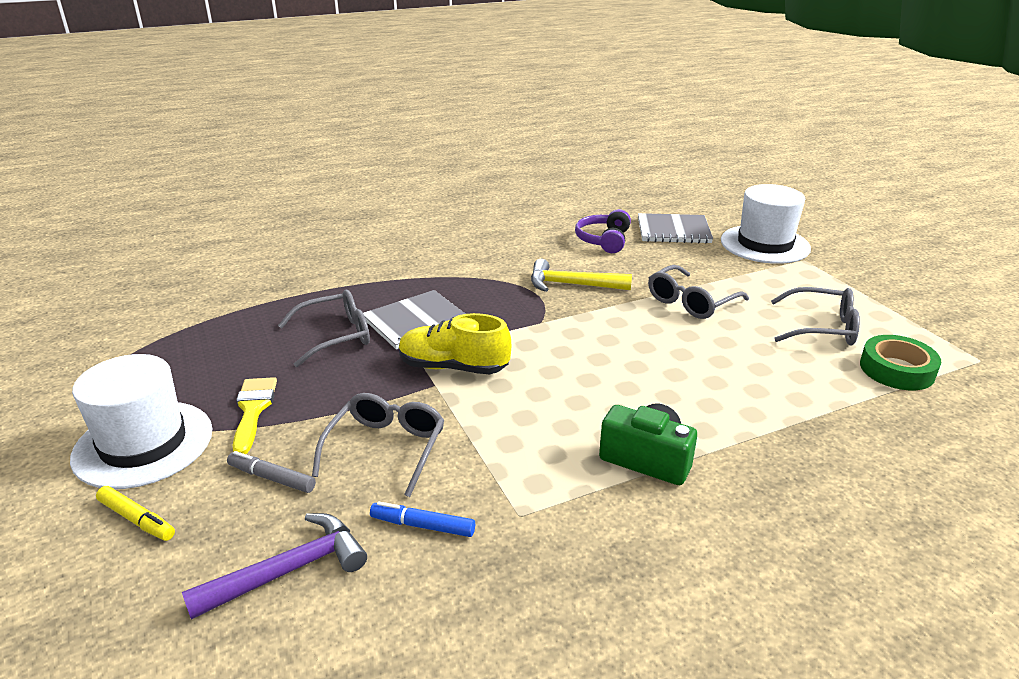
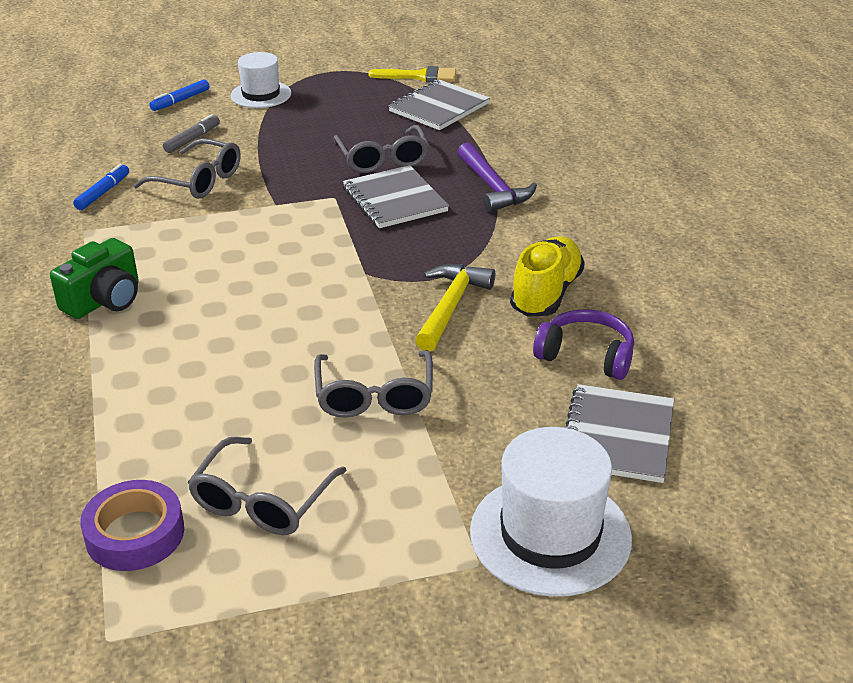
camera: 100 degrees right, 5 degrees up
white hat [70,354,212,489] -> white hat [231,52,291,108], size x0.64
yellow marker [96,486,175,541] -> blue marker [149,79,210,111]
purple hammer [182,513,367,619] -> purple hammer moved to [457,143,537,212]
yellow brush [232,377,277,454] -> yellow brush moved to [368,66,456,82]
yellow shoe [399,313,511,374] -> yellow shoe moved to [510,236,585,317]
grey glasses [648,265,749,319] -> grey glasses turned 150 degrees counterclockwise [314,350,433,418]
green tape [860,335,942,390] -> purple tape [80,480,184,571]
none -> grey notebook [389,79,490,130]

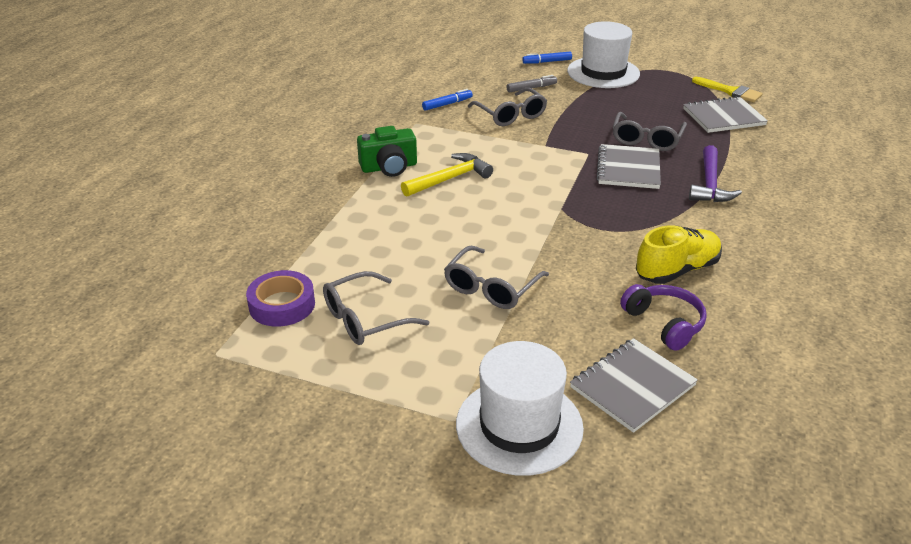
camera: 35 degrees right, 0 degrees up
white hat [231,52,291,108] -> white hat [567,21,640,88], size x1.57
yellow hammer [415,264,495,352] -> yellow hammer moved to [401,153,493,197]

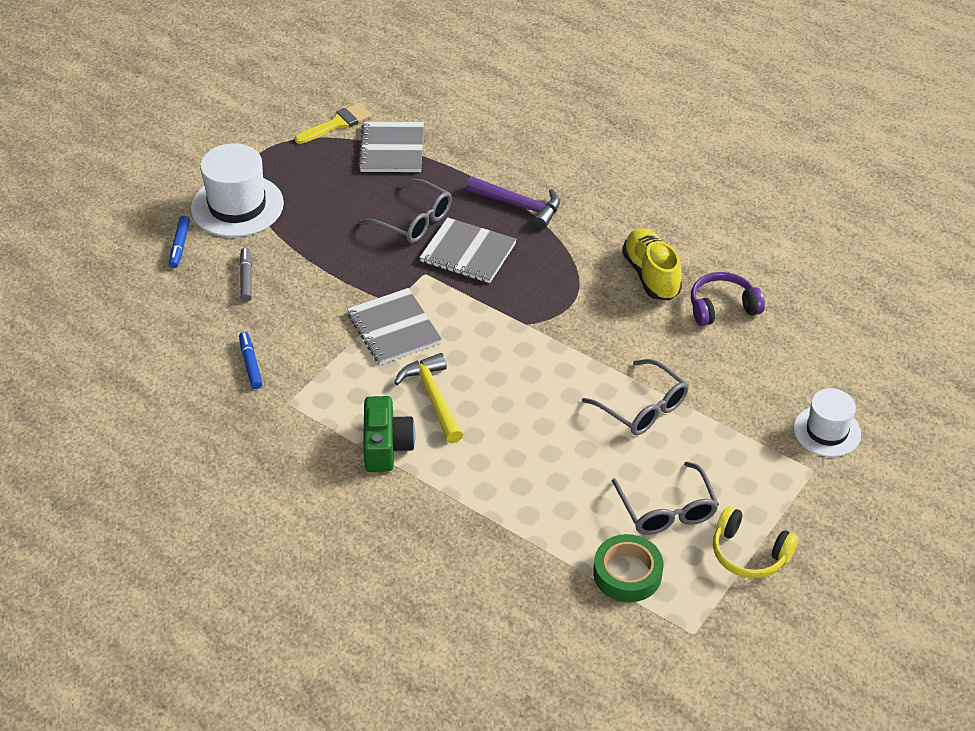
camera: 75 degrees left, 10 degrees up
purple tape [246,270,315,327] -> green tape [593,534,663,602]
white hat [456,341,584,476] -> white hat [794,388,861,457], size x0.64
grey glasses [468,88,547,126] -> none
grey notebook [570,338,698,433] -> grey notebook moved to [347,288,442,365]
none -> yellow headphones [713,506,798,578]

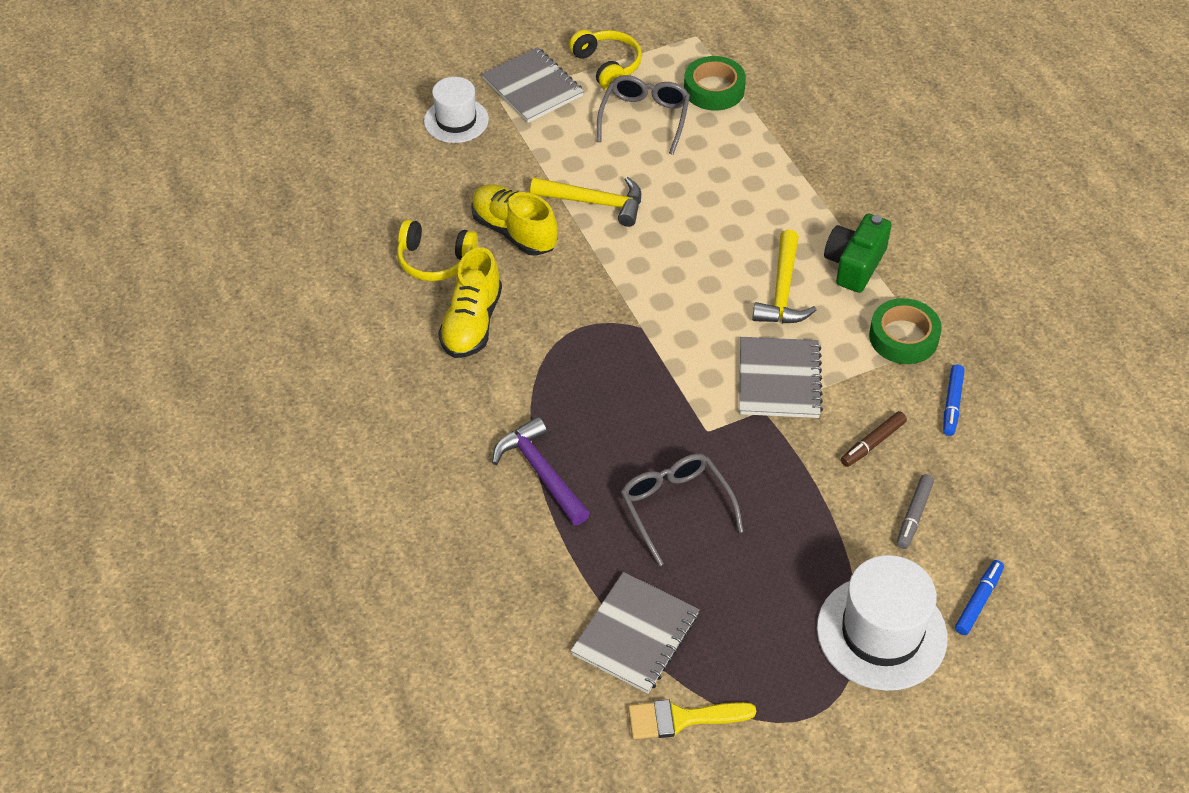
camera: 150 degrees left, 5 degrees up
grey notebook [419,217,517,283] -> grey notebook moved to [482,47,584,123]
grey glasses [582,359,689,435] -> yellow hammer [530,177,641,227]
purple headphones [691,272,765,326] -> yellow headphones [397,220,478,281]
none -> yellow shoe [471,184,558,256]
none -> brown marker [841,411,907,467]
none -> green tape [869,298,942,364]

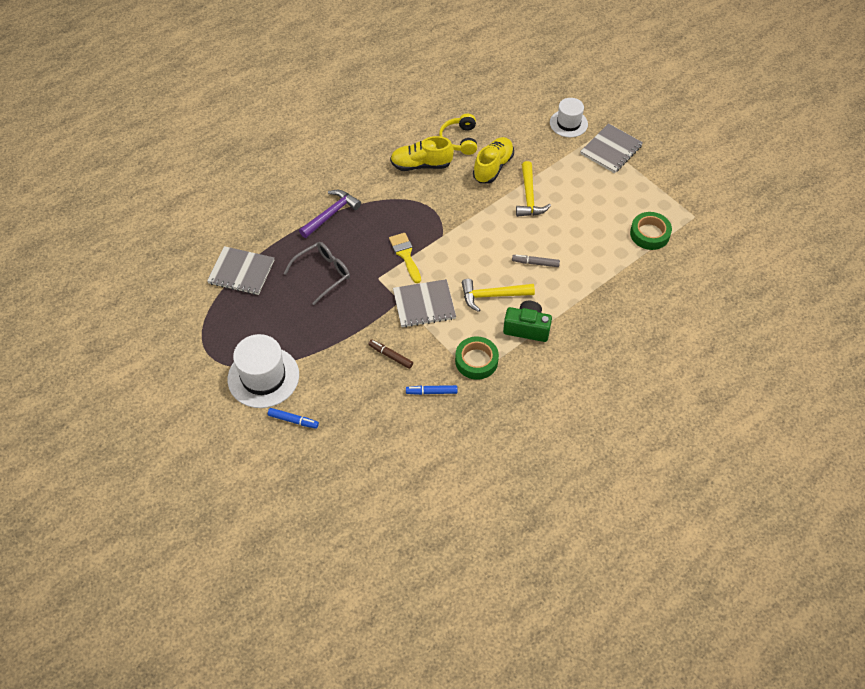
camera: 75 degrees right, 5 degrees up
yellow headphones [569,30,642,90] -> none
grey glasses [597,75,690,155] -> none
yellow brush [628,699,756,739] -> yellow brush moved to [389,233,421,283]
grey marker [897,474,934,549] -> grey marker moved to [512,255,560,267]

